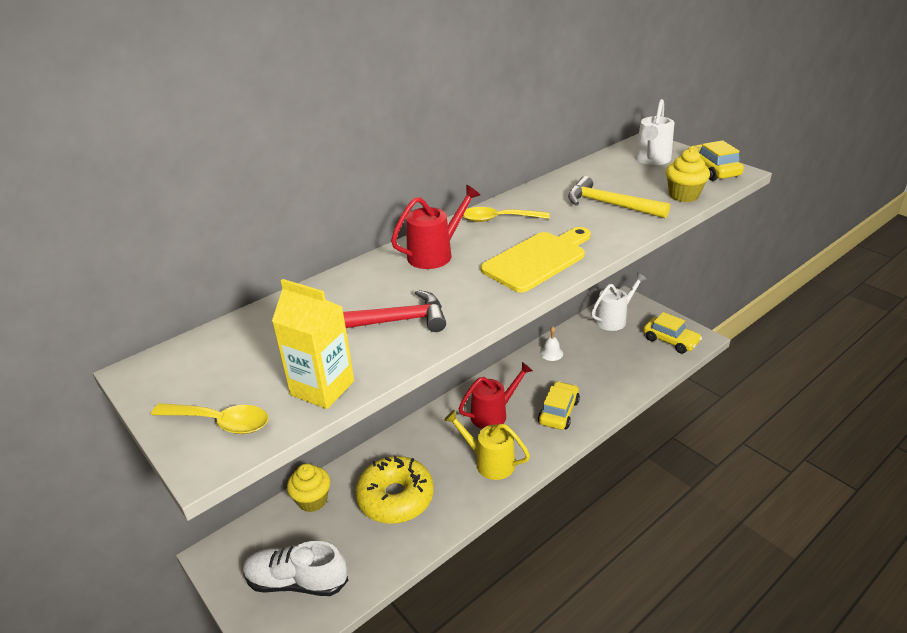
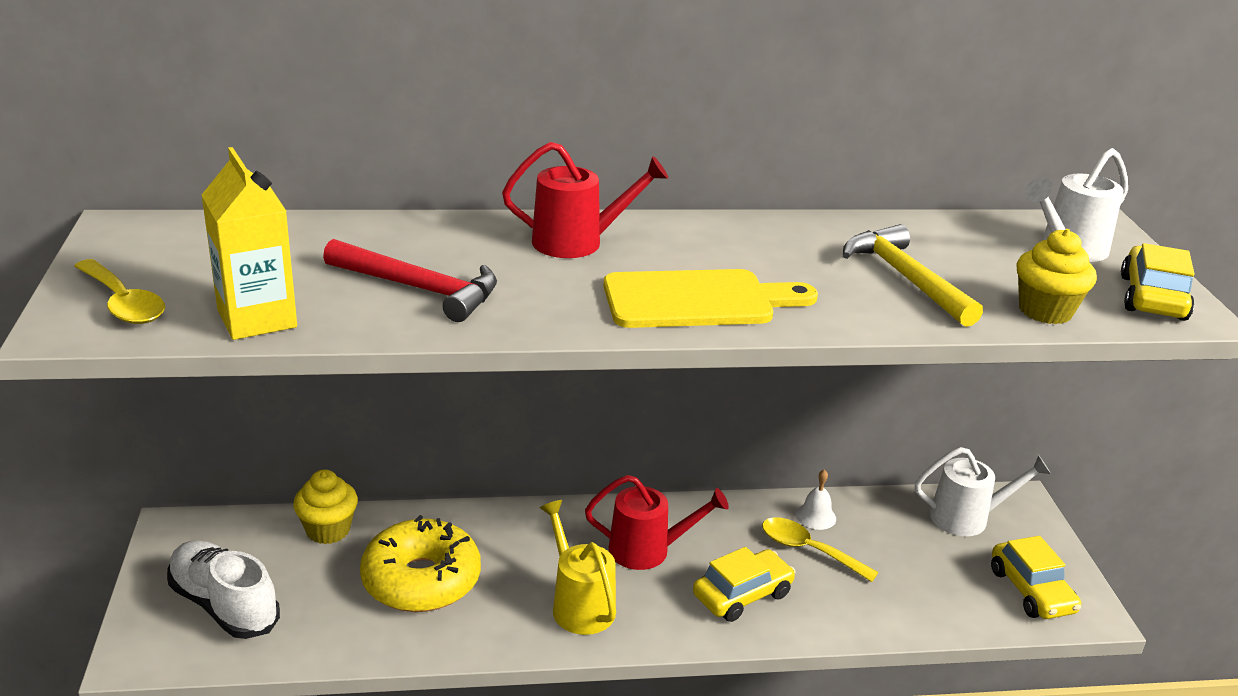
camera: 30 degrees right, 5 degrees down
yellow spoon [463,207,550,222] -> yellow spoon moved to [762,517,879,582]

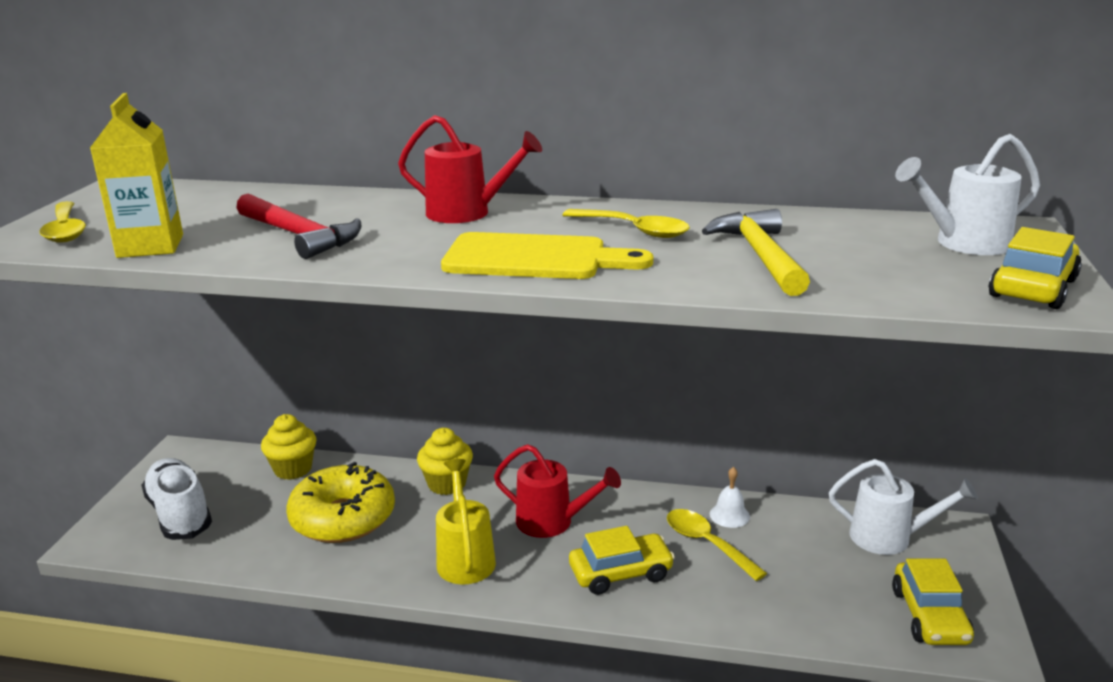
camera: 20 degrees right, 5 degrees down
yellow cupcake [1016,229,1097,324] -> yellow cupcake moved to [417,428,473,495]
none -> yellow spoon [563,209,690,238]

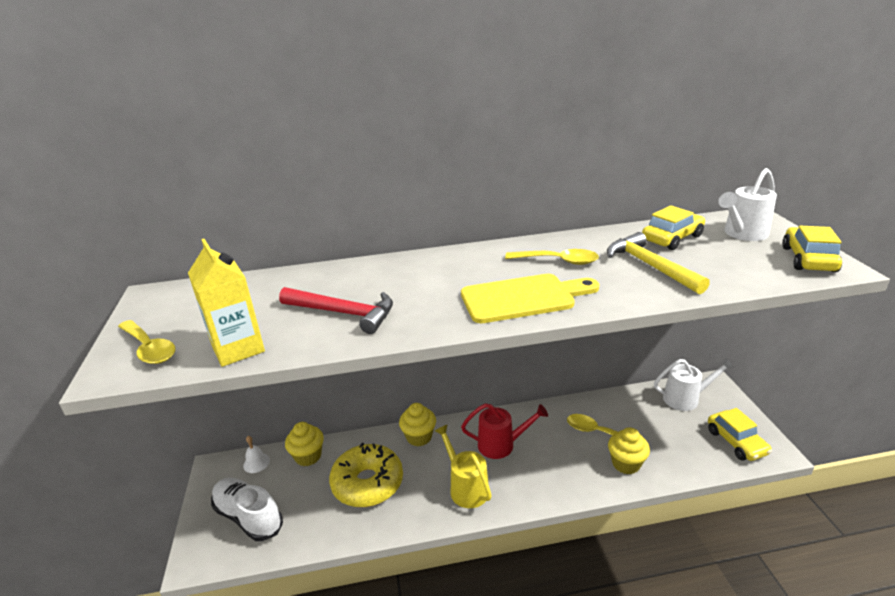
camera: 20 degrees left, 5 degrees up
red watering can [398,115,542,223] -> none
yellow car [569,526,675,595] -> yellow car moved to [642,205,705,250]
white bell [710,467,750,528] -> white bell moved to [243,436,270,473]
none -> yellow cupcake [608,427,650,474]

